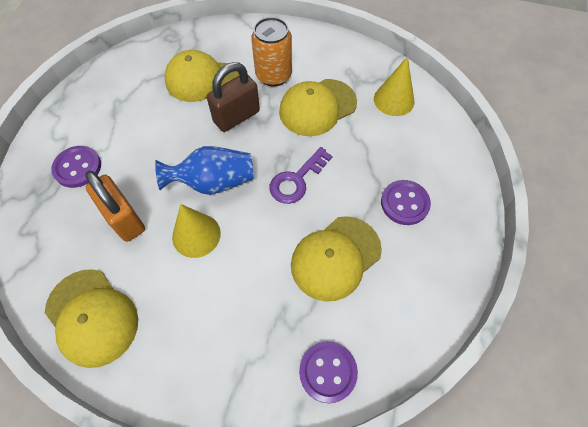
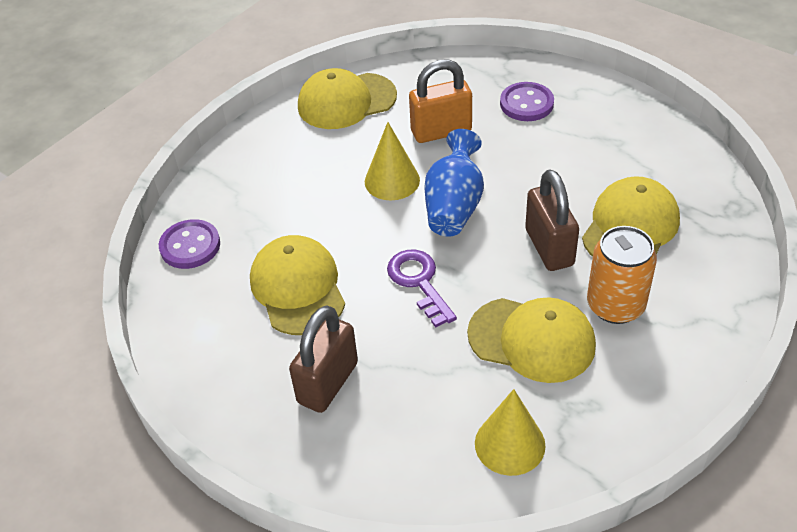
camera: 115 degrees right, 15 degrees down
yellow cap [279,79,357,136] -> yellow cap turned 120 degrees clockwise [467,297,596,383]
purple button [381,180,431,225] -> brown padlock [289,305,358,413]

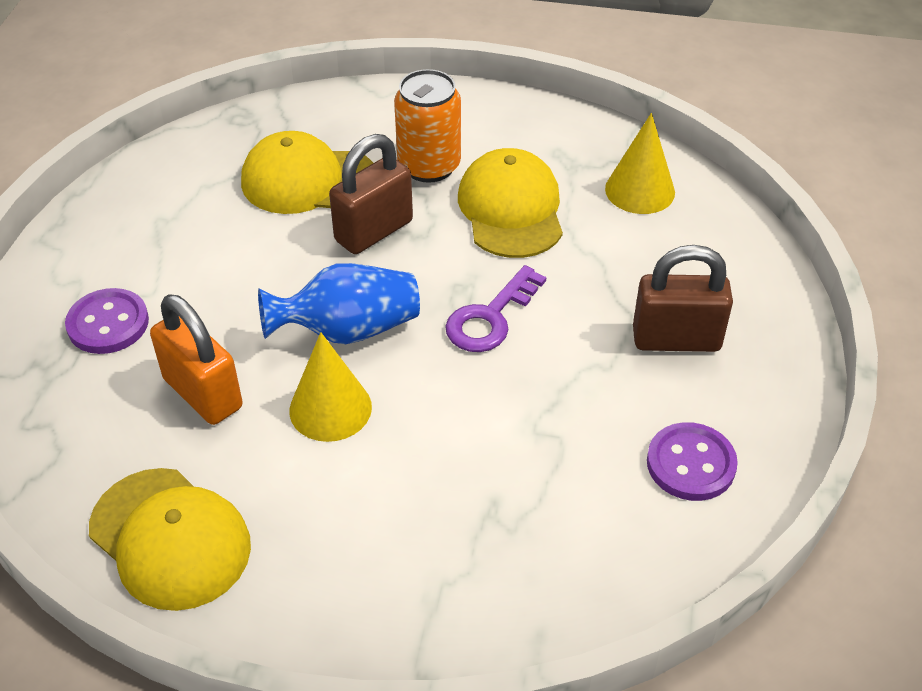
camera: 120 degrees left, 0 degrees up
purple button [159,219,220,269] -> purple button moved to [647,422,738,501]
yellow cap [250,235,345,335] -> none

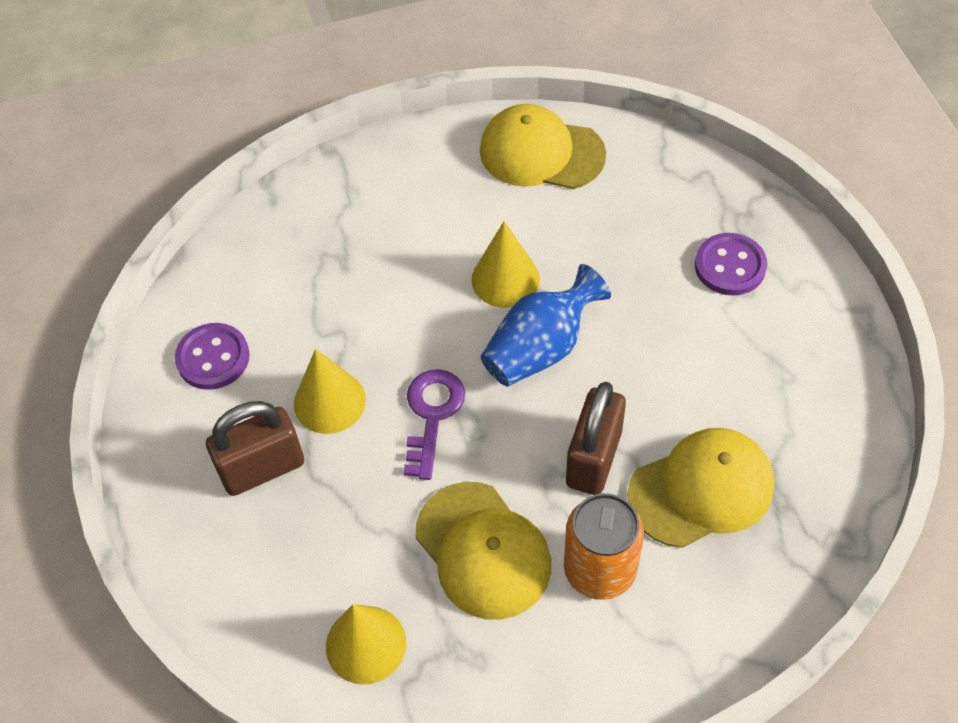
camera: 155 degrees right, 10 degrees up
orange padlock [150,294,243,425] -> none
none -> yellow cone [294,349,366,434]

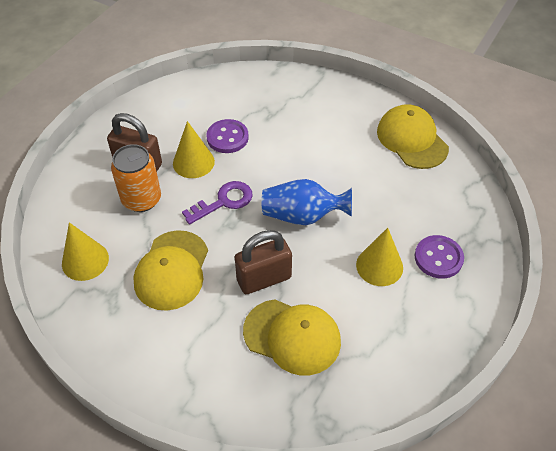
camera: 45 degrees right, 5 degrees down
purple button [175,323,250,390] -> purple button moved to [206,119,249,153]
yellow cone [471,221,540,308] -> yellow cone moved to [356,228,403,286]
orange can [564,493,644,600] -> orange can moved to [111,144,161,212]

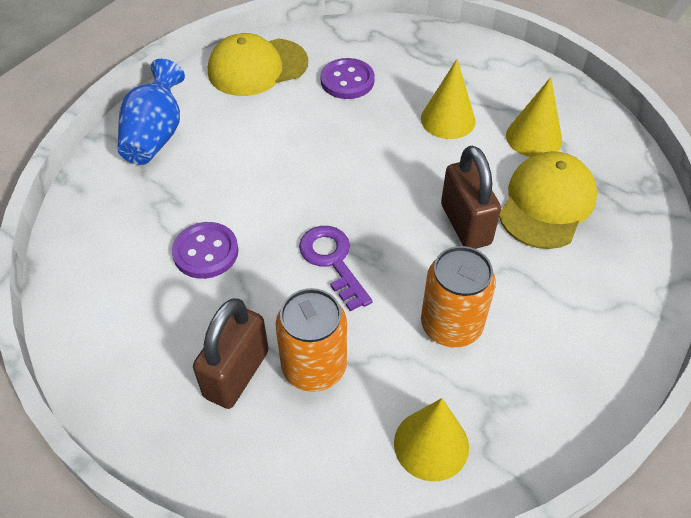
camera: 85 degrees left, 0 degrees up
yellow cap [133,230,208,311] -> orange can [421,246,496,347]
yellow cone [173,121,215,178] -> yellow cone moved to [506,77,562,157]
blue vase [262,179,352,225] -> blue vase moved to [117,59,185,165]
purple button [415,235,464,279] -> purple button moved to [320,58,375,99]

